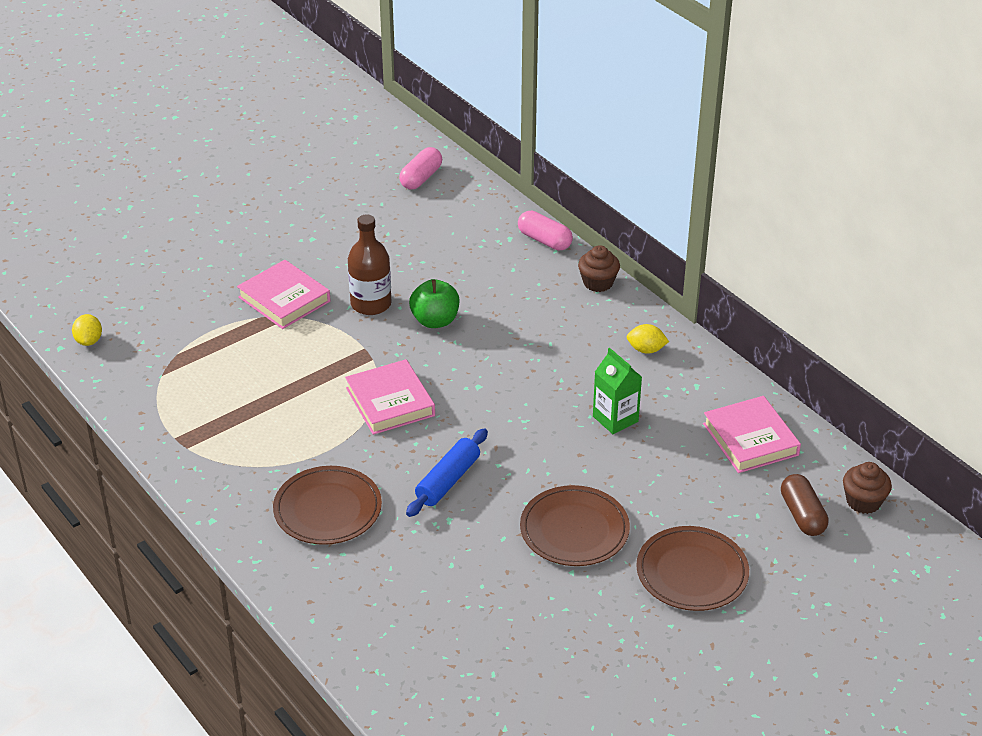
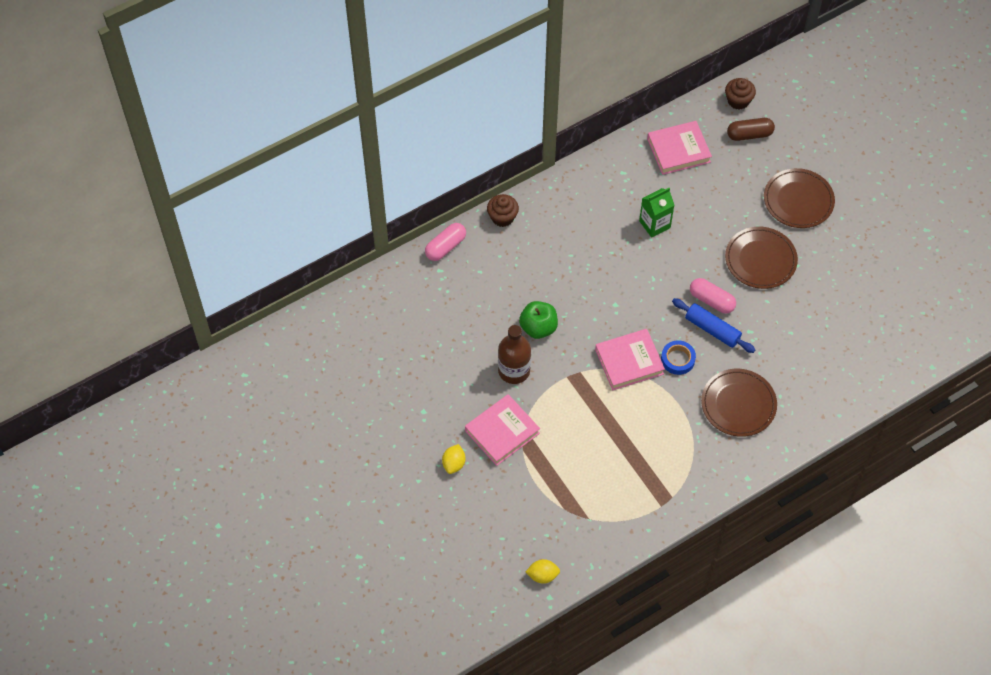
camera: 85 degrees left, 20 degrees up
pink capsule [399,147,442,190] -> pink capsule moved to [690,278,736,313]
yellow lemon [627,324,669,354] -> yellow lemon moved to [442,444,465,474]
none -> blue tape [661,340,696,375]

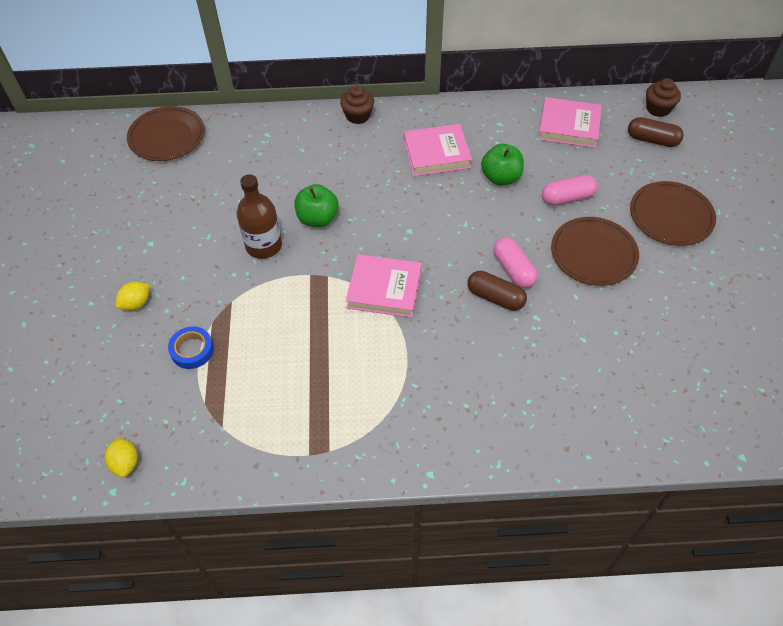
camera: 30 degrees right, 5 degrees down
pink capsule [425,223,466,261] -> pink capsule moved to [542,175,597,206]
pink book [465,394,540,466] -> pink book moved to [404,124,472,176]
yellow lemon [526,559,560,584] -> yellow lemon turned 45 degrees clockwise [105,437,137,477]
green carton [639,188,674,238] -> green apple [481,144,524,186]
blue tape [661,340,696,375] -> blue tape moved to [168,326,214,369]
blue rolling pin [672,298,756,353] -> brown capsule [467,271,527,311]
brown plate [701,369,777,437] -> brown plate moved to [127,106,205,161]

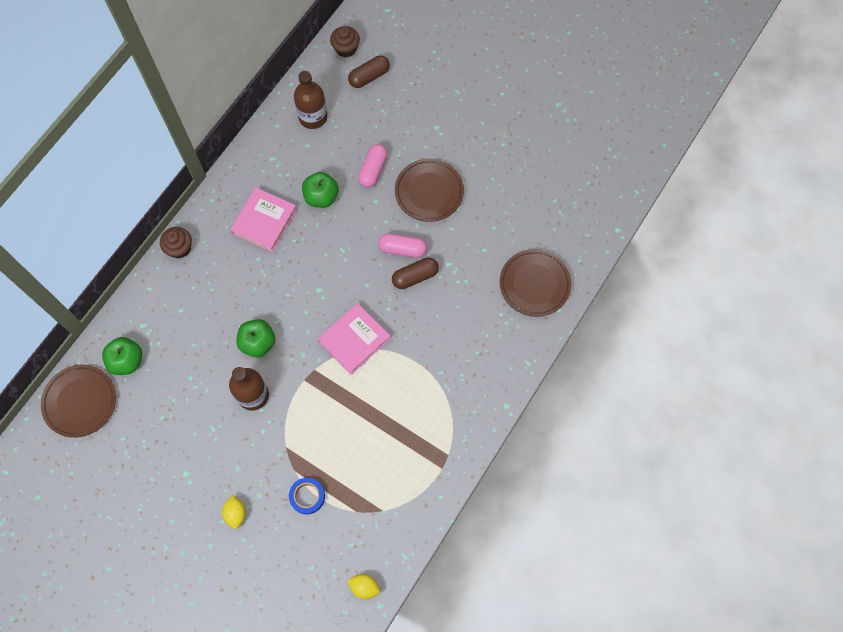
camera: 55 degrees left, 15 degrees up
pink book [538,97,602,148] -> brown bottle [294,71,328,129]
brown plate [630,181,716,246] -> brown plate moved to [500,249,572,317]
none -> green apple [102,337,142,375]

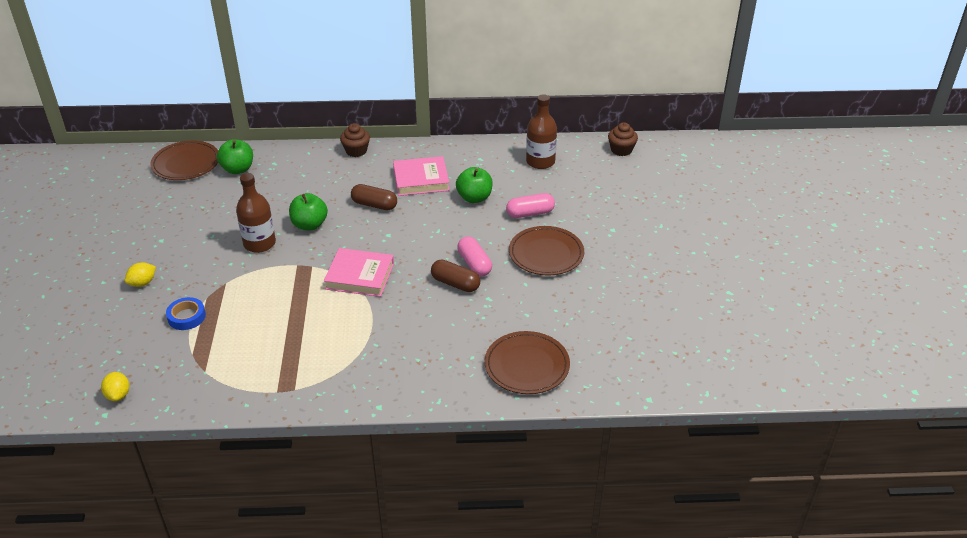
camera: 55 degrees right, 30 degrees down
brown capsule [348,55,390,88] -> brown capsule moved to [351,184,397,210]

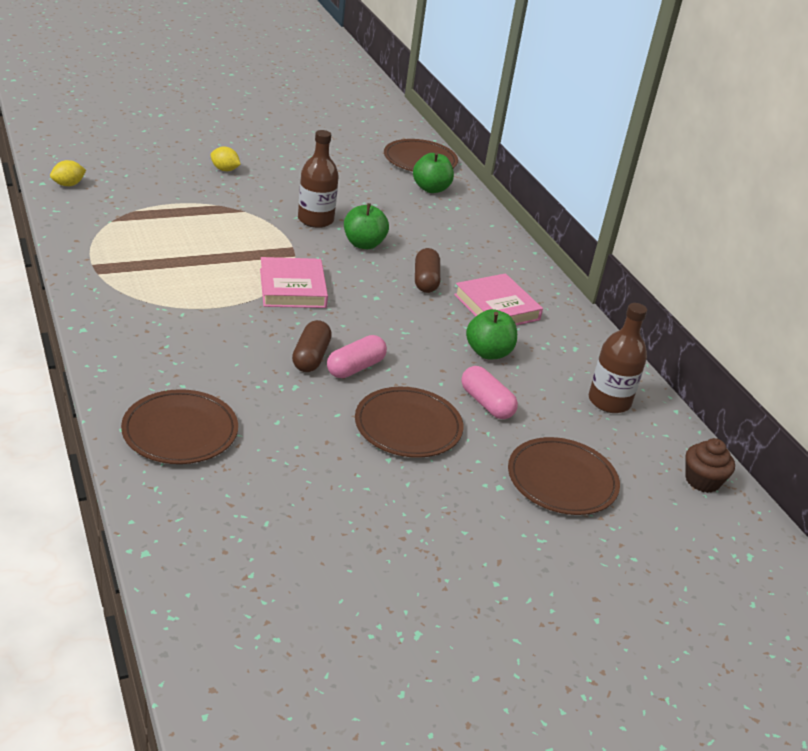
camera: 65 degrees right, 5 degrees down
blue tape [166,297,206,330] -> none
brown cupcake [340,123,370,157] -> none
none -> brown plate [508,437,620,515]

